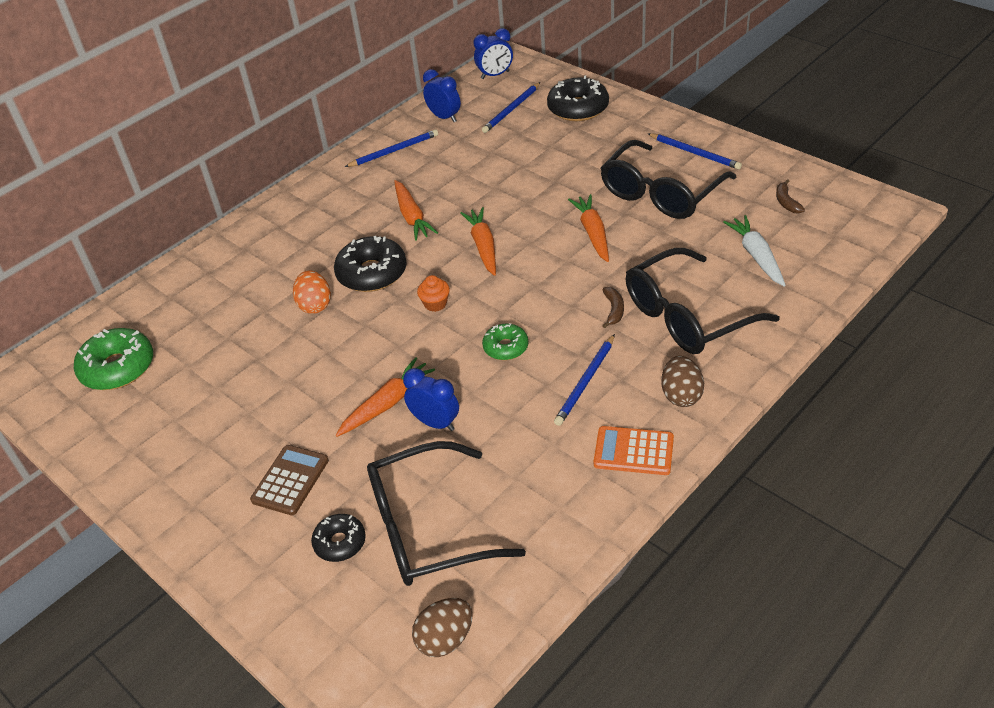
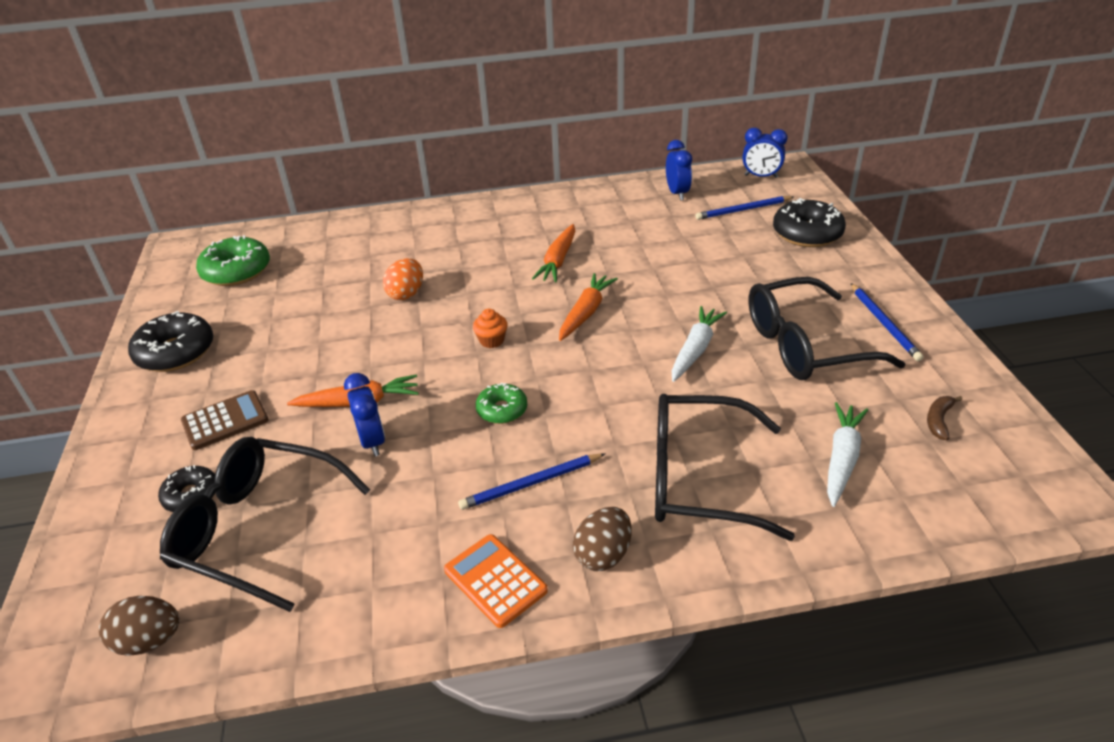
camera: 35 degrees right, 5 degrees down
black donut [334,236,407,292] -> black donut moved to [128,311,213,372]
blue pencil [345,129,438,167] -> none
orange carrot [568,194,609,262] -> white carrot [672,306,727,382]
brown banana [602,287,624,328] -> none

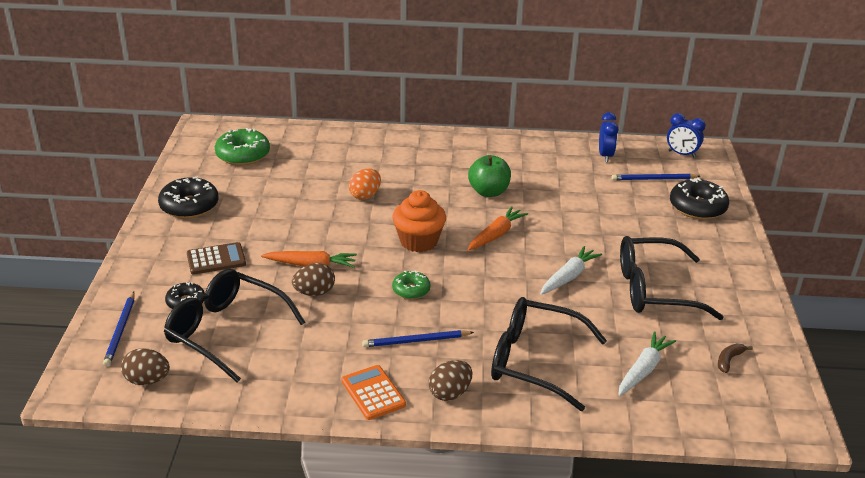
camera: 10 degrees right, 5 degrees down
blue clock [344,373,385,456] -> brown egg [292,263,335,296]
orange cupcake [473,309,508,348] -> orange cupcake [392,190,446,252], size x2.01
orange carrot [532,224,575,282] -> green apple [468,155,511,197]
blue pencil [851,283,923,361] -> blue pencil moved to [103,292,135,367]

